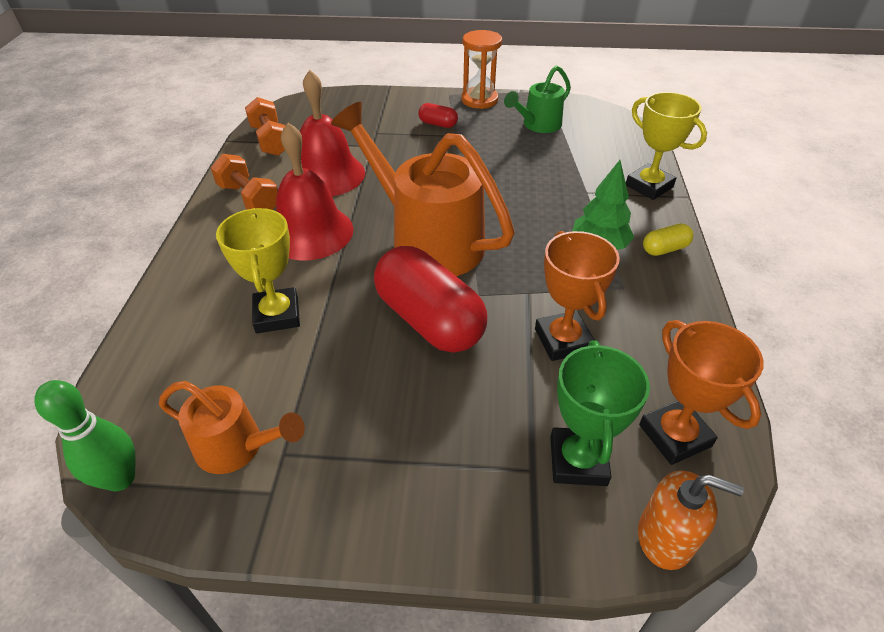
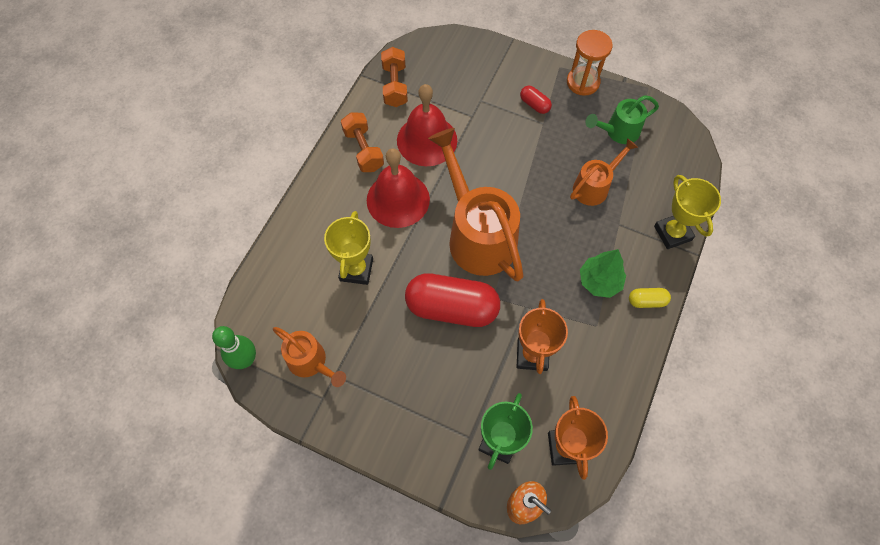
camera: 20 degrees right, 20 degrees up
red capsule [374,246,487,353] -> red capsule turned 60 degrees counterclockwise [405,273,500,327]
none -> orange watering can [570,138,638,206]

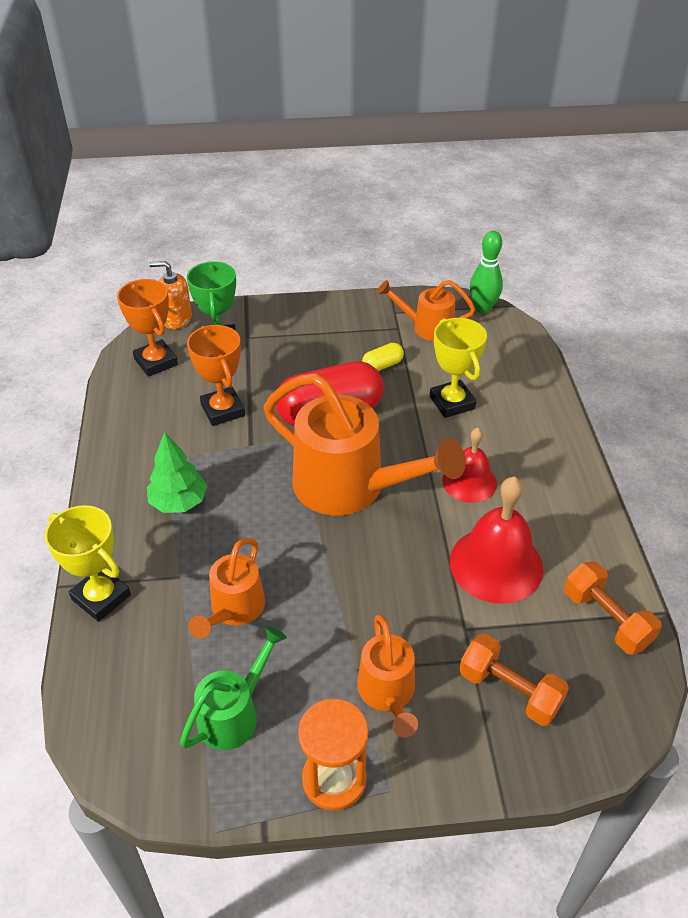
camera: 150 degrees right, 20 degrees down
orange dumbbell [341,112,384,172] -> orange dumbbell moved to [459,634,569,726]
red bell [367,148,430,228] -> red bell [442,428,497,503], size x0.63
red capsule [520,86,552,114] -> orange watering can [357,615,418,737]
yellow capsule [629,288,671,308] -> yellow capsule moved to [362,343,404,371]

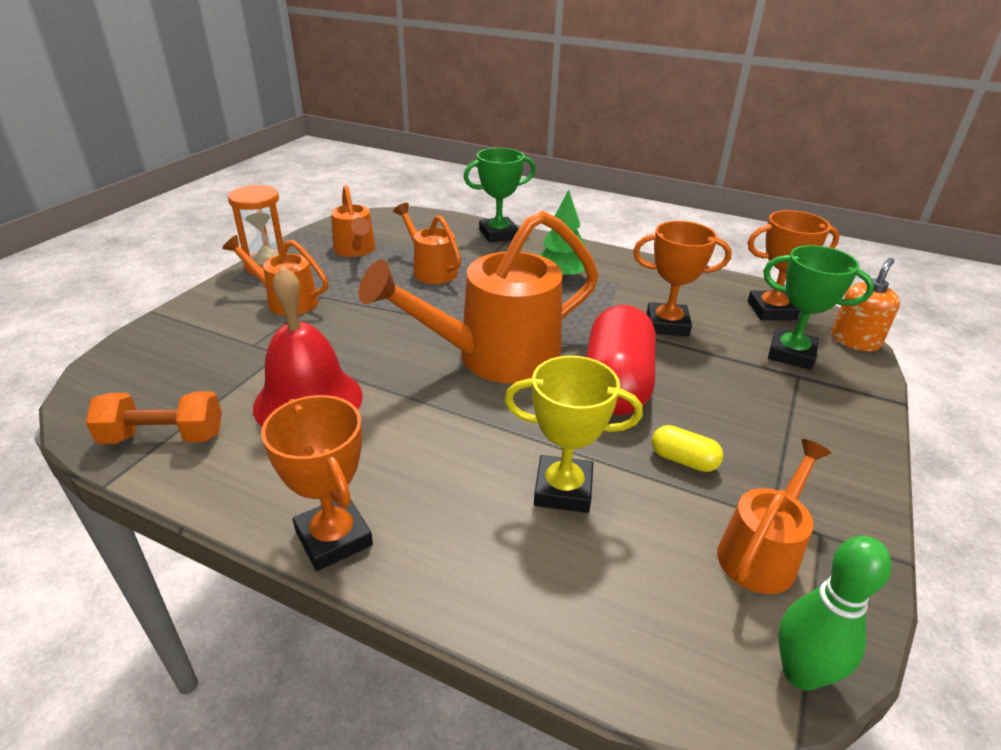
camera: 120 degrees right, 10 degrees down
yellow trophy [45,505,131,622] -> green trophy [464,148,536,242]
green watering can [180,626,287,750] -> orange watering can [331,185,376,257]
yellow capsule [362,343,404,371] -> yellow capsule turned 60 degrees counterclockwise [652,425,723,472]
red bell [442,428,497,503] -> none
orange dumbbell [459,634,569,726] -> none
none -> orange trophy [261,395,373,571]

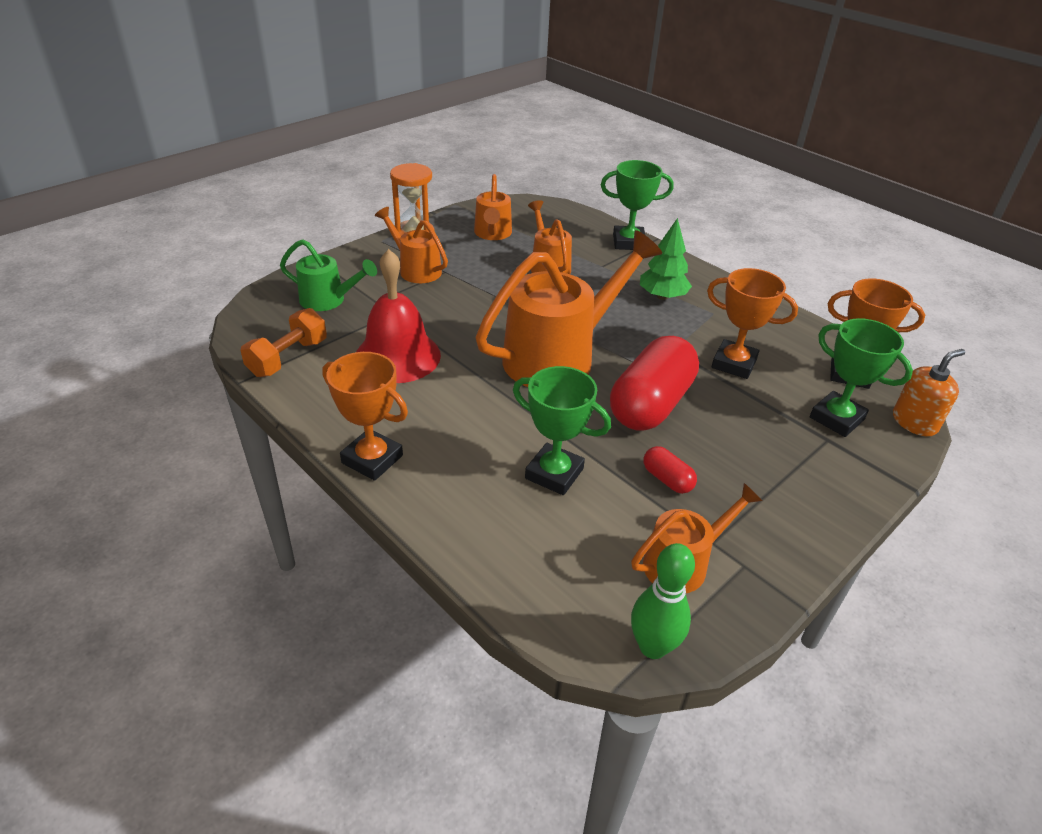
camera: 20 degrees right, 5 degrees up
orange dumbbell [86,391,222,444] -> orange dumbbell turned 75 degrees counterclockwise [240,308,327,377]
orange trophy [261,395,373,571] -> orange trophy turned 45 degrees counterclockwise [322,352,408,481]
orange watering can [358,211,599,384] -> orange watering can turned 150 degrees clockwise [476,230,662,387]
yellow trophy [504,356,643,513] -> green trophy [513,366,611,495]
yellow capsule [652,425,723,472] -> red capsule [643,446,697,494]
none -> green watering can [280,239,377,311]

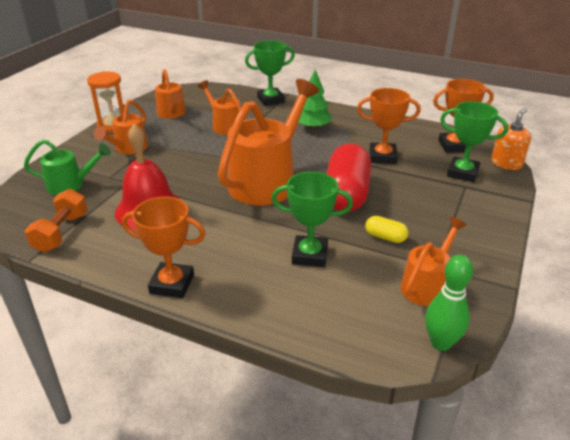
camera: 20 degrees left, 5 degrees down
orange watering can [375,207,448,283] -> orange watering can turned 90 degrees counterclockwise [93,100,148,154]
red capsule [643,446,697,494] -> yellow capsule [365,216,408,243]

